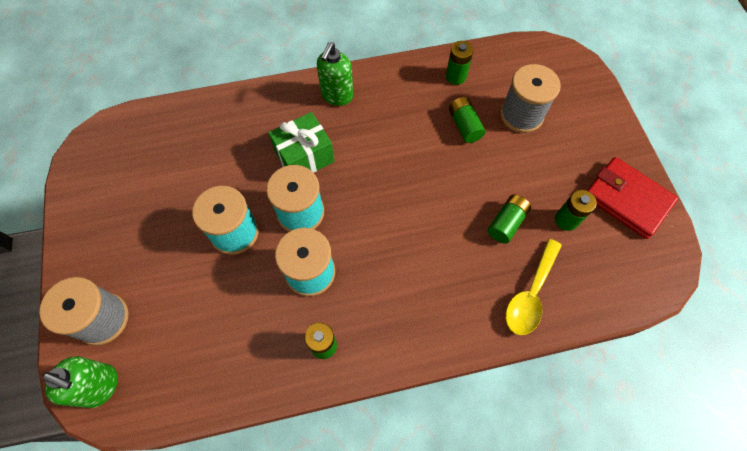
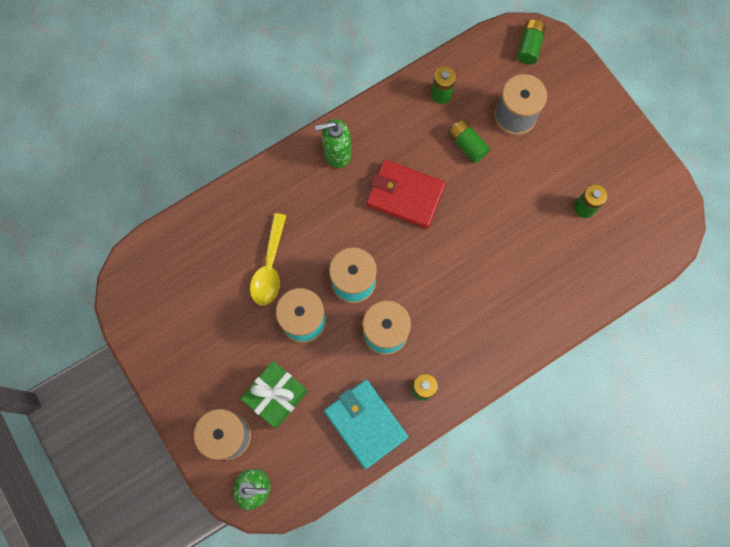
camera: 20 degrees left, 10 degrees up
green gift [268,112,335,173] -> green gift moved to [241,361,308,428]
green soap dispenser [317,42,353,106] -> green soap dispenser turned 75 degrees clockwise [315,119,351,168]
green battery [488,195,531,244] -> green battery moved to [517,20,546,64]
yellow spoon [506,239,562,335] -> yellow spoon moved to [250,213,286,305]
red wallet [587,157,678,239] -> red wallet moved to [366,160,446,229]
none -> turquoise wallet [324,380,408,469]

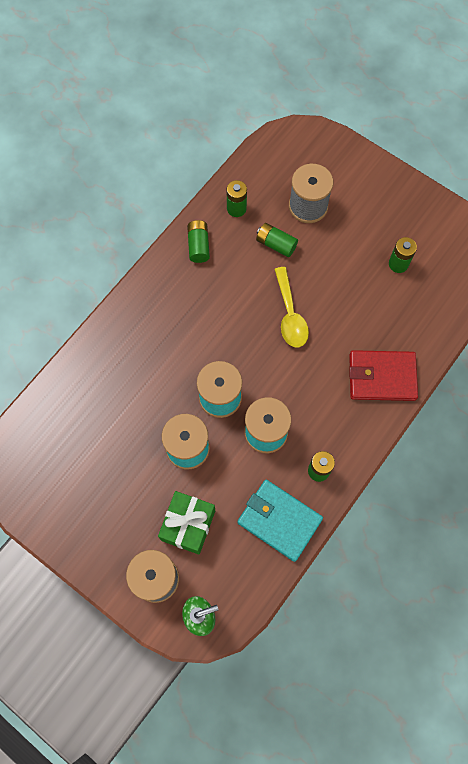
camera: 20 degrees left, 5 degrees down
yellow spoon [250,213,286,305] -> yellow spoon moved to [274,267,309,347]
green soap dispenser [315,119,351,168] -> none
red wallet [366,160,446,229] -> red wallet moved to [349,350,418,401]
green battery [517,20,546,64] -> green battery moved to [187,220,210,263]

